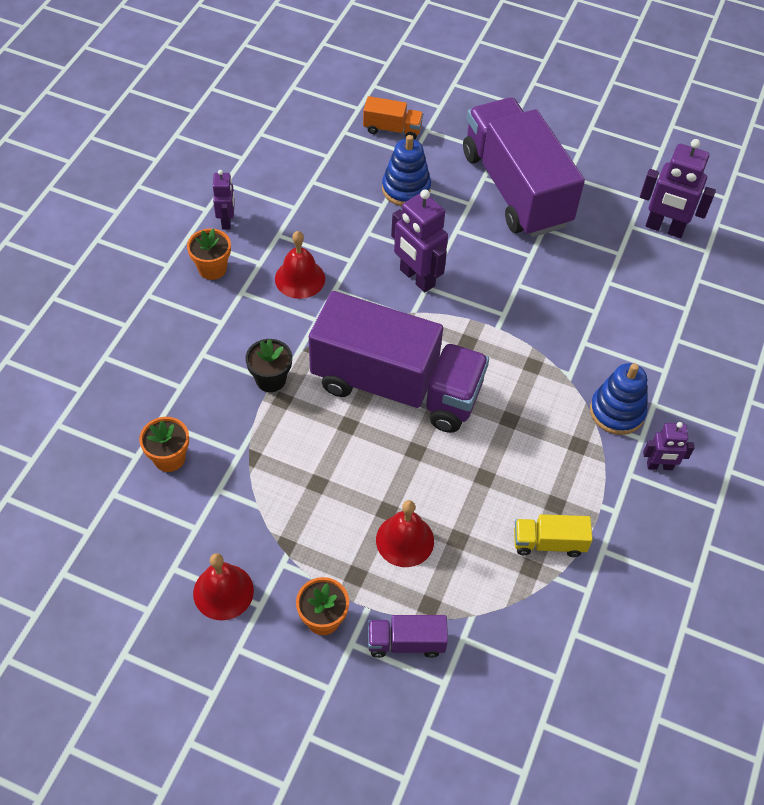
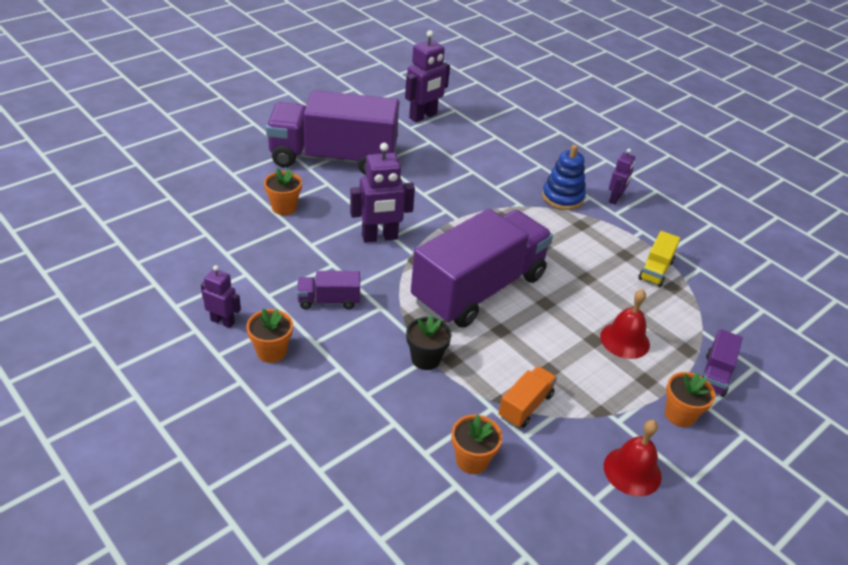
camera: 65 degrees left, 15 degrees down
red bell [275,231,325,299] -> purple truck [297,271,360,309]
orange truck [363,96,423,139] -> orange truck moved to [499,366,557,428]
blue stacking toy [382,135,431,206] -> orange flower pot [264,168,302,215]

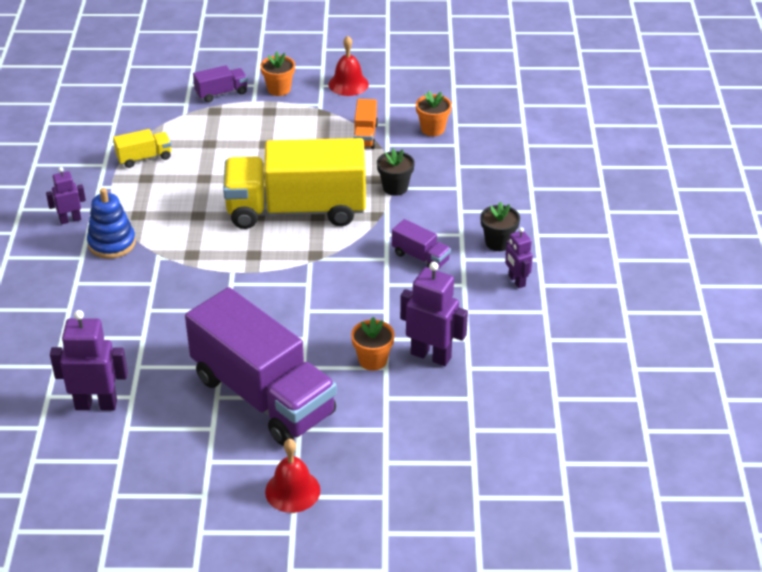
camera: 135 degrees left, 0 degrees up
orange flower pot [246,309,293,363] -> black flower pot [481,201,520,251]
purple robot [350,143,415,243] -> purple robot moved to [400,262,468,366]
purple truck [411,209,553,328] -> yellow truck [223,138,366,229]
orange truck [499,366,557,428] -> orange truck turned 75 degrees counterclockwise [354,99,378,149]
red bell [600,289,650,359] -> red bell moved to [265,439,320,513]

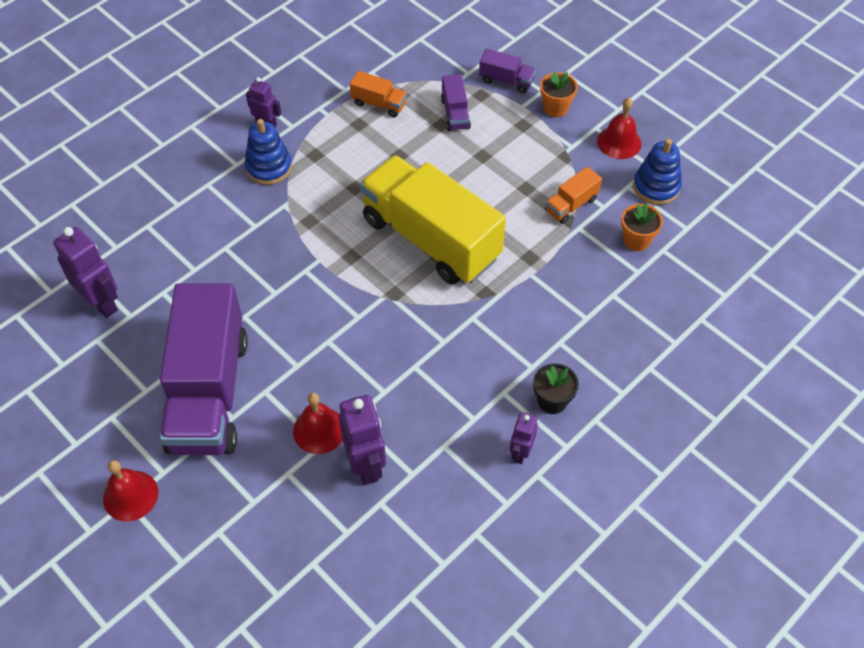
camera: 45 degrees right, 15 degrees up
yellow truck [113,129,171,168] -> orange truck [350,71,407,117]
orange flower pot [351,317,395,371] -> red bell [293,393,343,454]
black flower pot [377,149,415,196] -> none
purple truck [392,219,451,270] -> purple truck moved to [441,74,471,131]
none -> blue stacking toy [633,139,682,205]

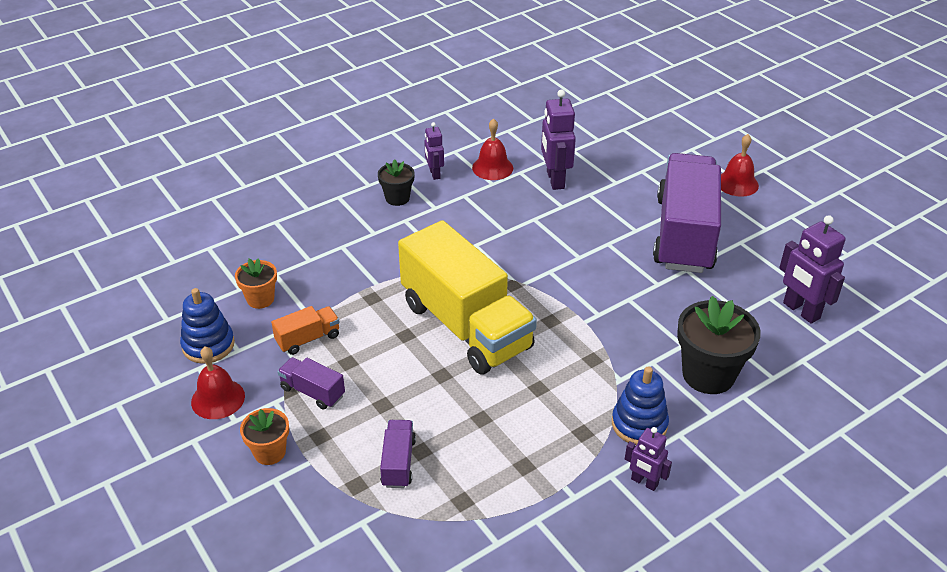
camera: 170 degrees left, 15 degrees down
red bell [293,393,343,454] -> red bell moved to [472,118,513,180]
orange truck [350,71,407,117] -> none
purple truck [479,49,536,93] -> purple truck moved to [277,357,345,410]
purple robot [509,412,538,464] -> purple robot turned 135 degrees clockwise [424,122,444,180]
none -> black flower pot [677,296,761,394]

